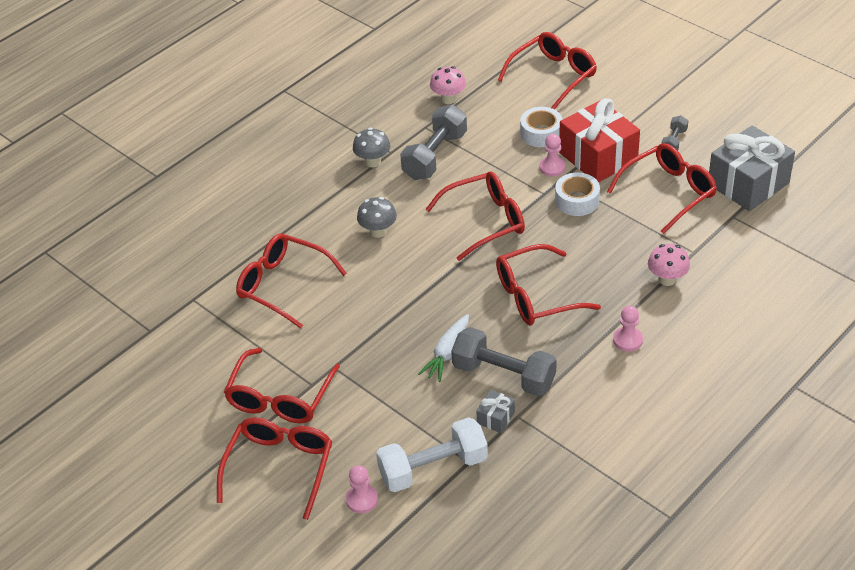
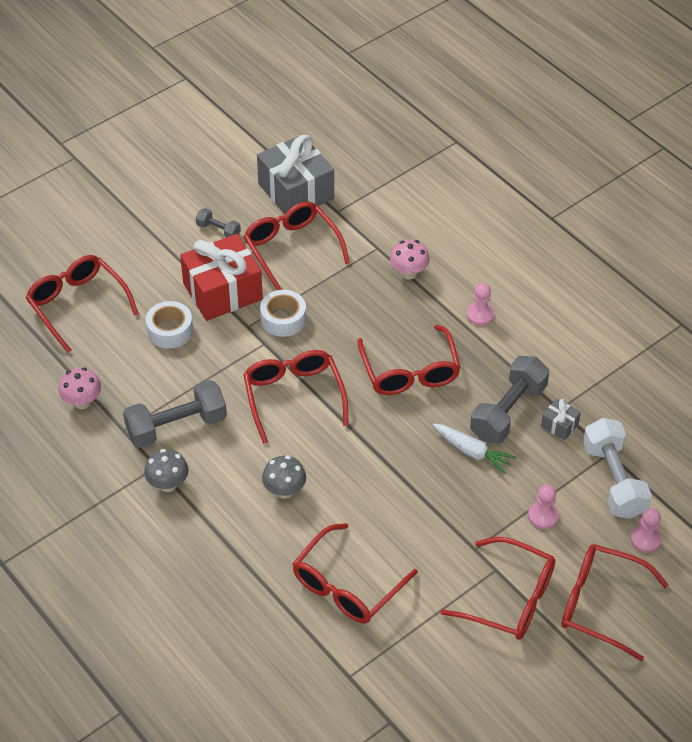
camera: 85 degrees left, 5 degrees up
grey dumbbell [400,105,467,180] -> grey dumbbell turned 60 degrees counterclockwise [123,380,227,448]
pink pawn [540,134,566,177] -> pink pawn moved to [528,485,559,529]

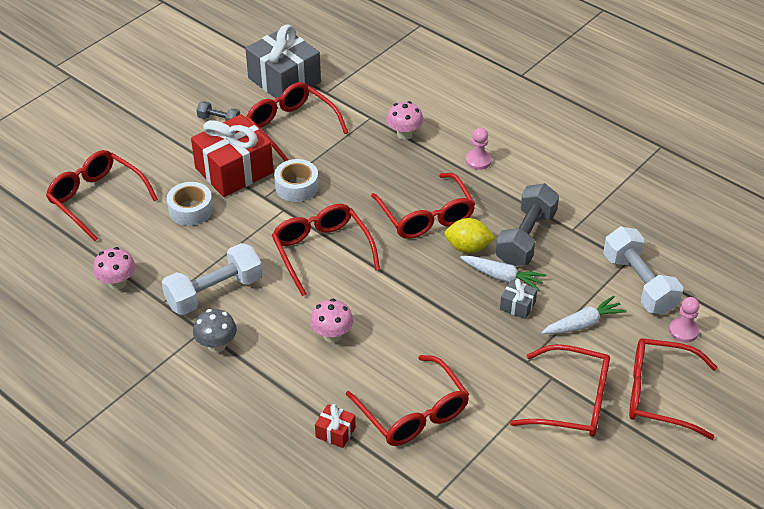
camera: 10 degrees left, 5 degrees down
grey dumbbell [123,380,227,448] -> white dumbbell [162,243,263,315]
grey mushroom [262,456,306,499] -> pink mushroom [310,299,353,343]
red glasses [293,523,418,624] -> red glasses turned 60 degrees counterclockwise [346,355,469,446]
pink pawn [528,485,559,529] -> white carrot [542,296,627,334]
grey gift [541,398,581,440] -> grey gift moved to [500,279,537,319]
none -> red gift [315,404,356,448]
none -> yellow lemon [444,218,495,253]

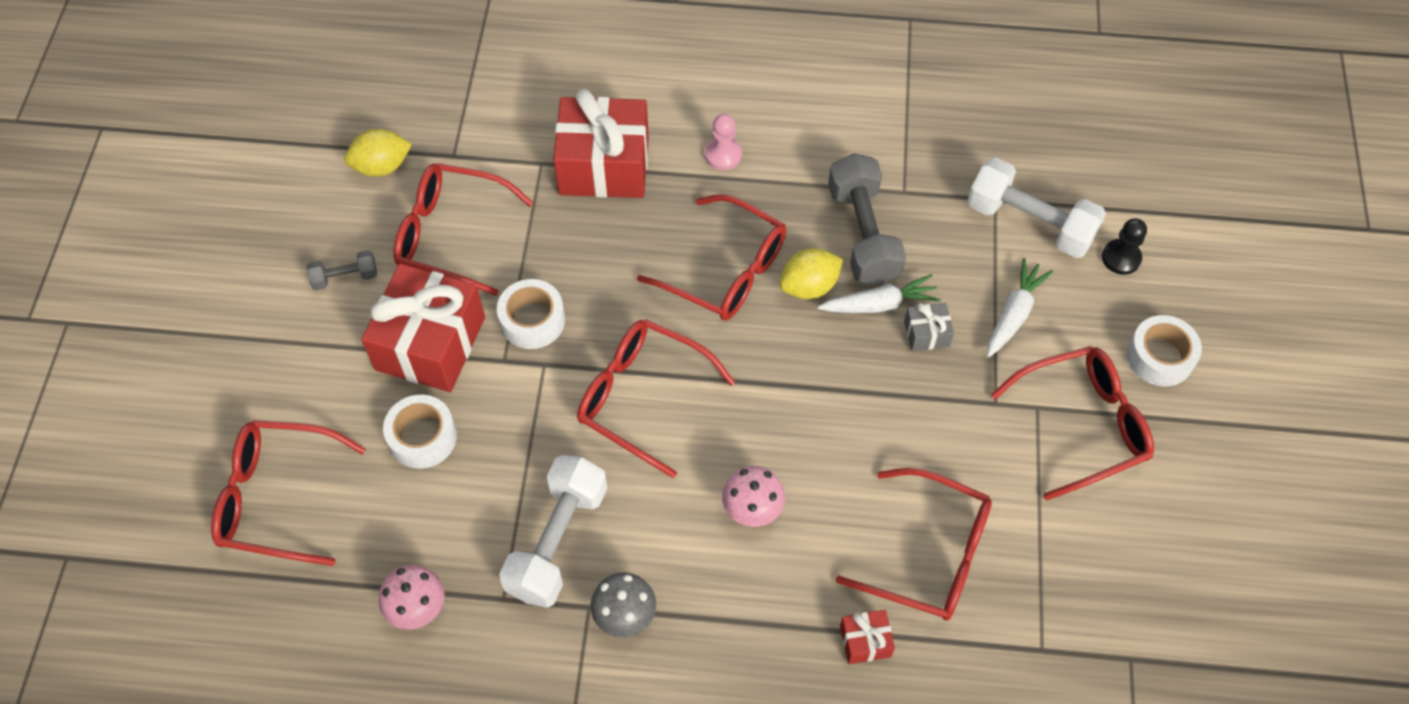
camera: 35 degrees left, 15 degrees up
grey gift [245,24,321,98] -> yellow lemon [344,129,412,177]
pink mushroom [386,101,424,140] -> red gift [553,89,649,198]
red glasses [629,338,718,440] -> white tape [1127,315,1202,386]
pink pawn [669,297,700,343] -> black pawn [1102,218,1147,275]

